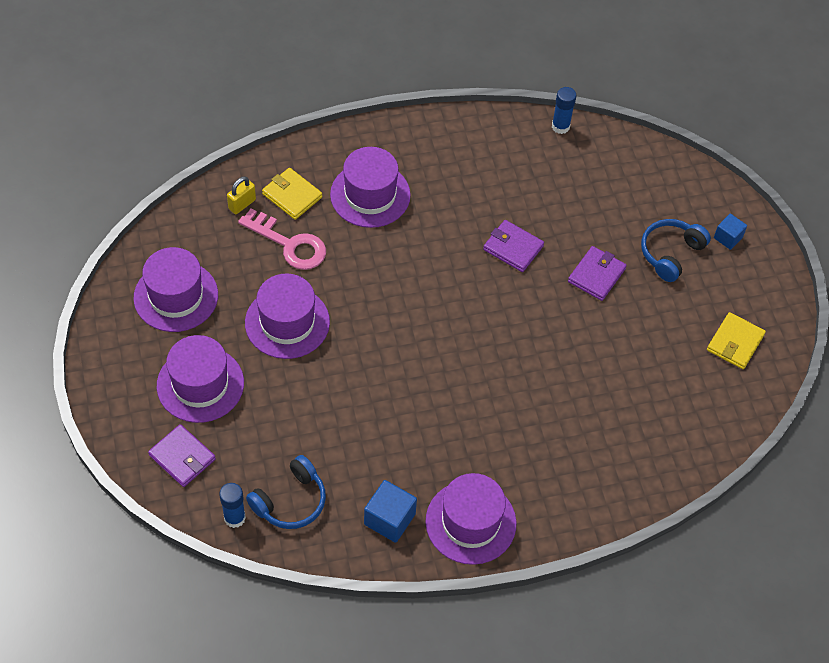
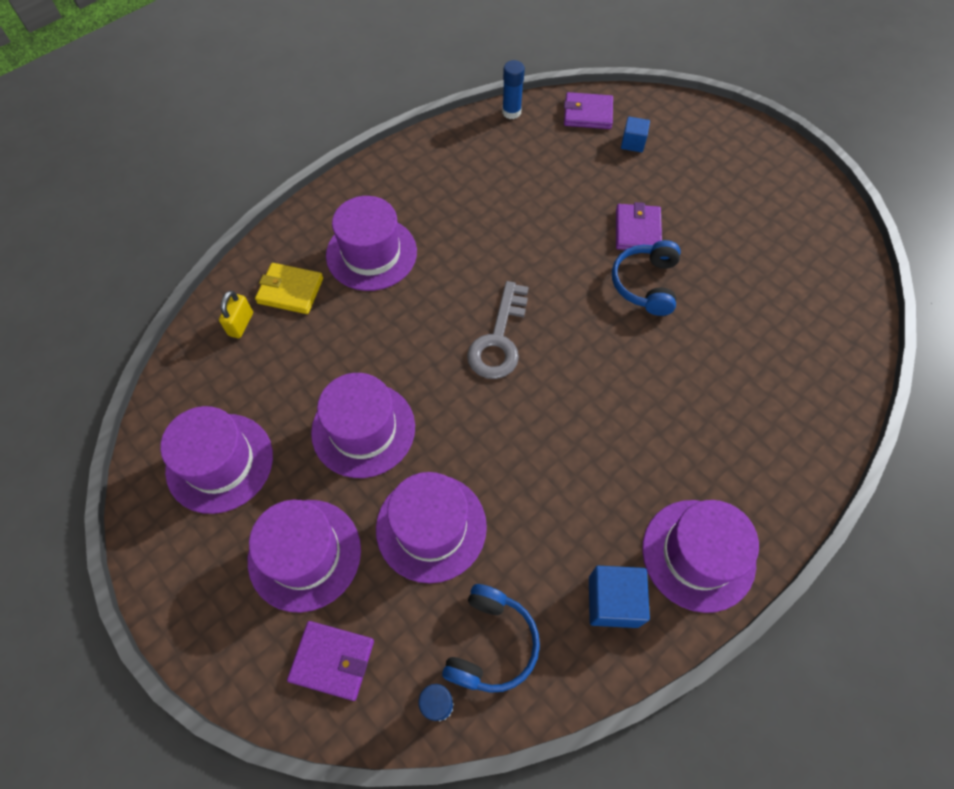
camera: 25 degrees left, 5 degrees up
pink key [238,208,326,270] -> none
purple wallet [483,220,544,272] -> purple wallet moved to [564,92,613,129]
blue headphones [641,219,711,282] -> blue headphones moved to [612,240,681,316]
yellow wallet [707,312,766,369] -> none
blue cube [714,214,747,250] -> blue cube moved to [621,117,650,152]
none -> purple hat [376,472,487,583]
none -> grey key [467,281,529,379]

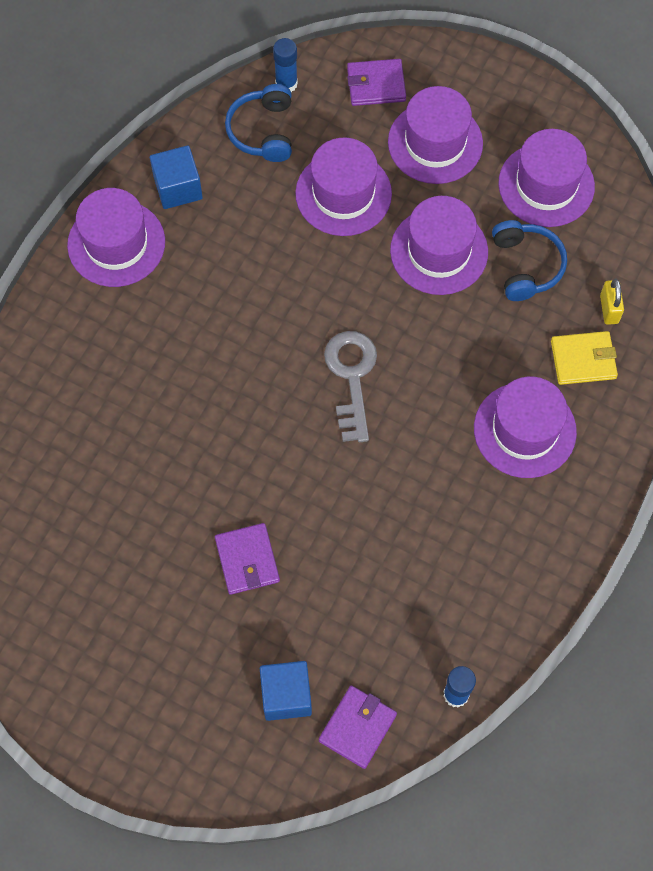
camera: 160 degrees right, 5 degrees up
purple wallet [564,92,613,129] -> purple wallet turned 45 degrees counterclockwise [319,686,397,769]
blue headphones [612,240,681,316] -> blue headphones moved to [492,220,567,301]
blue cube [621,117,650,152] -> blue cube [260,661,312,721], size x1.58

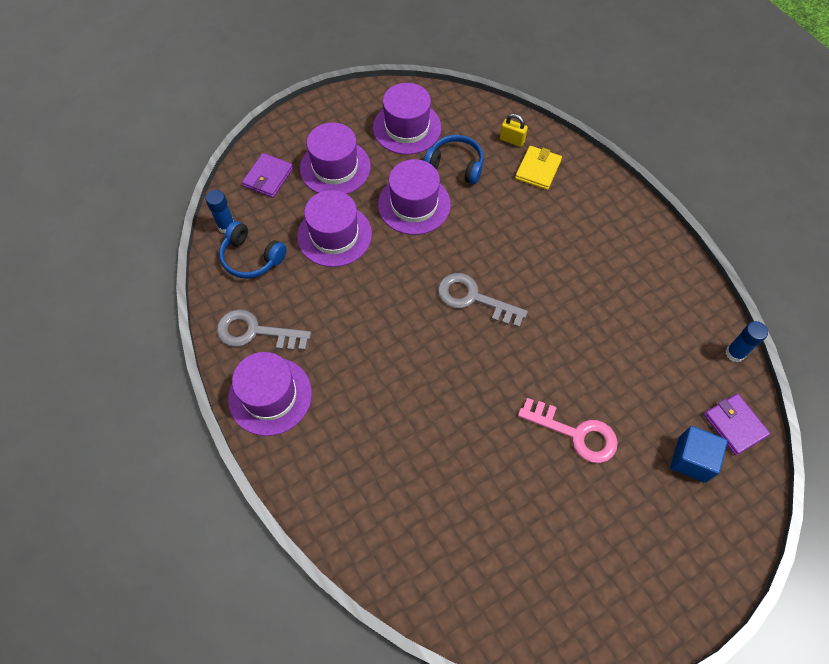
camera: 60 degrees left, 5 degrees down
blue cube [150,145,203,209] -> grey key [217,309,311,351]
purple wallet [215,523,280,595] -> pink key [518,398,618,463]
purple hat [474,377,577,478] -> none

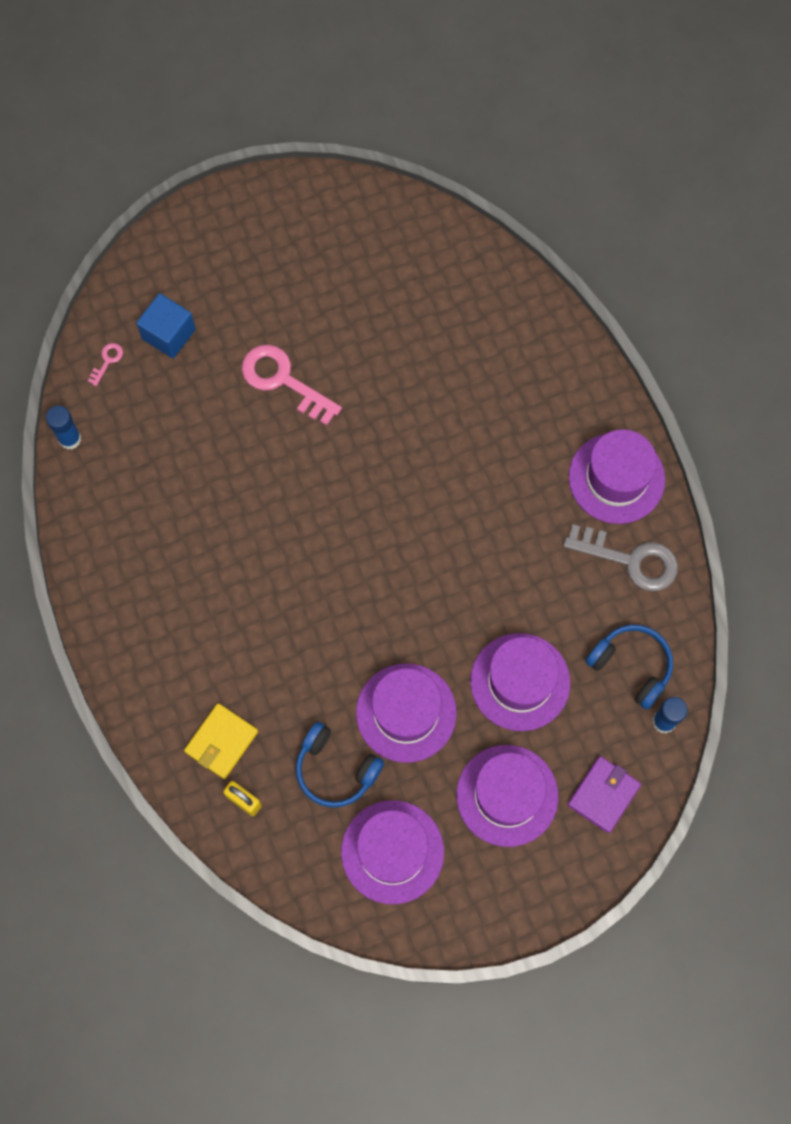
camera: 170 degrees left, 10 degrees up
grey key [438,273,528,328] -> none
purple wallet [704,394,770,455] -> pink key [88,343,123,386]

